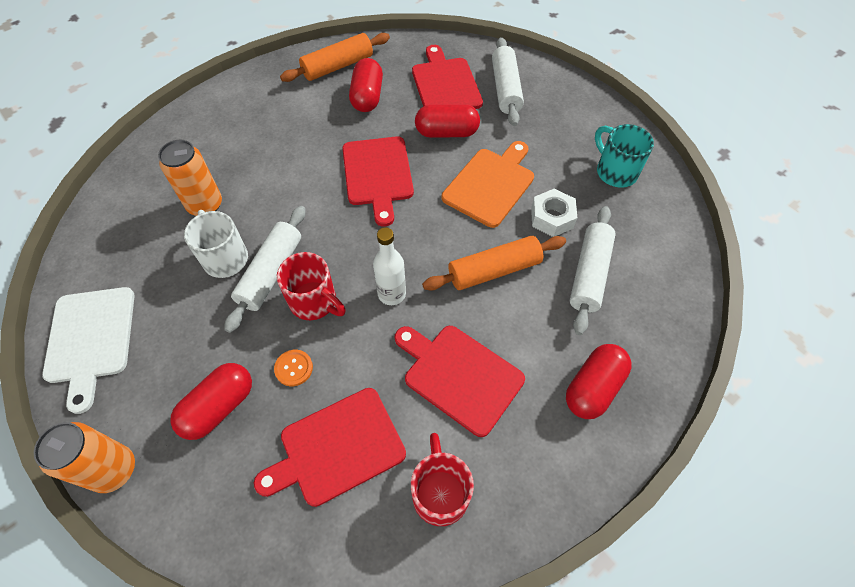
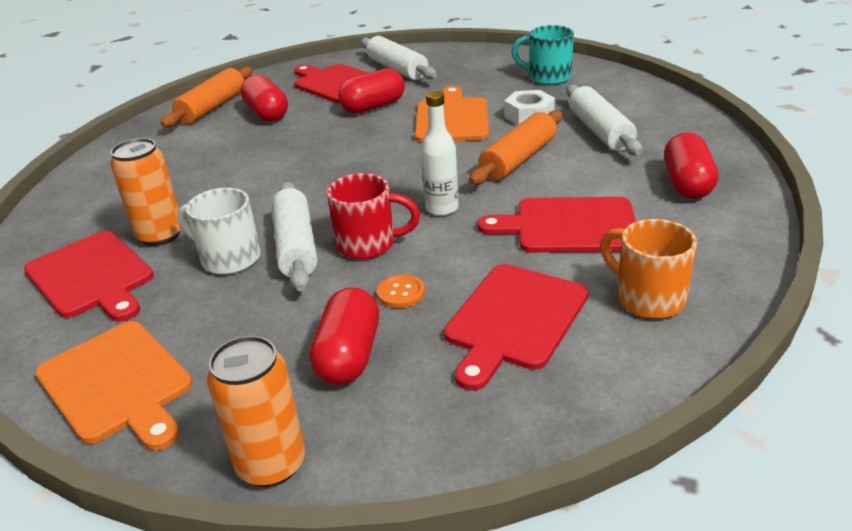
camera: 30 degrees left, 25 degrees down
white cutting board [42,287,135,414] -> orange cutting board [35,321,193,450]
red cutting board [342,136,414,227] -> red cutting board moved to [24,231,154,322]
red mug [411,433,474,526] -> orange mug [600,219,697,319]

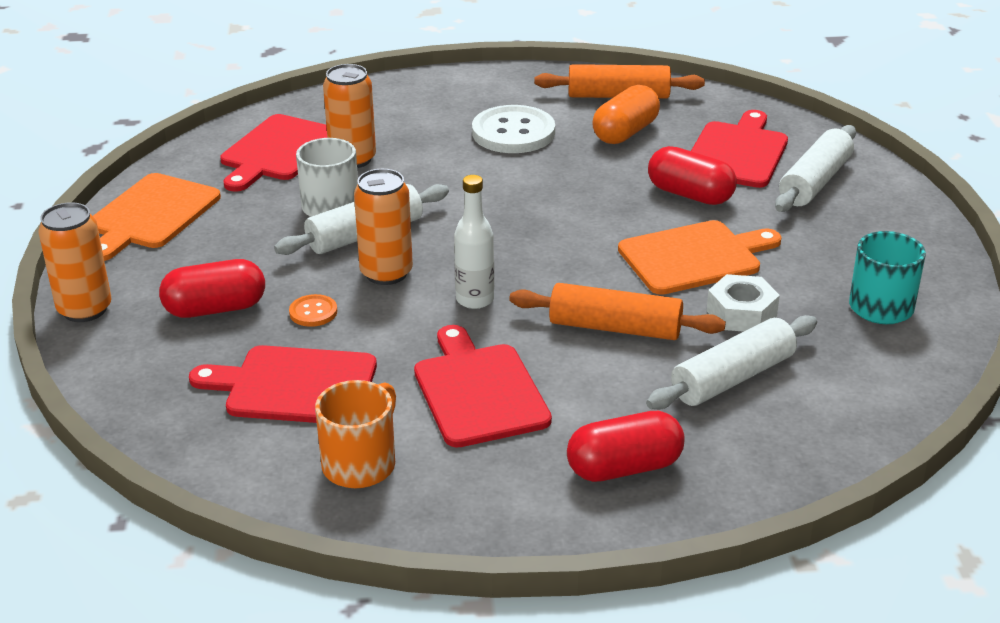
camera: 65 degrees right, 0 degrees up
red capsule [241,75,288,122] -> orange capsule [592,85,660,144]
red mug [327,173,420,259] -> orange can [354,169,413,285]
none -> white button [472,105,555,153]

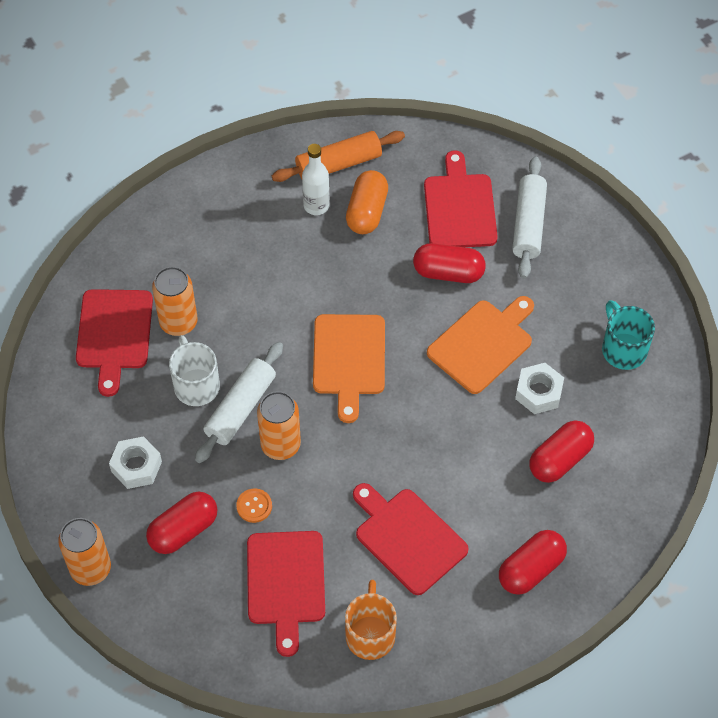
camera: 25 degrees left, 25 degrees up
orange cutting board [93,173,221,261] -> orange cutting board moved to [313,314,385,423]
red cutting board [189,345,377,423] -> red cutting board turned 75 degrees counterclockwise [247,531,325,657]
white bottle [454,175,494,309] -> white bottle moved to [302,144,330,215]
white button [472,105,555,153] -> none
orange rolling pin [509,283,726,340] -> none
white rolling pin [646,315,817,410] -> red capsule [529,420,594,483]
none -> white nut [109,436,162,489]

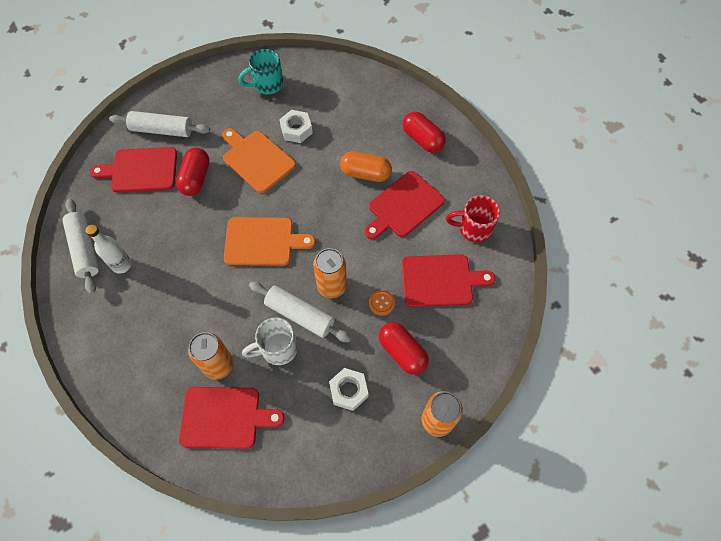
camera: 90 degrees left, 5 degrees up
orange rolling pin [272,131,405,182] -> white rolling pin [62,199,99,294]
orange mug [345,580,397,660] -> red mug [446,195,500,242]
orange capsule [346,170,388,234] -> orange capsule moved to [340,151,392,182]
red capsule [529,420,594,483] -> none

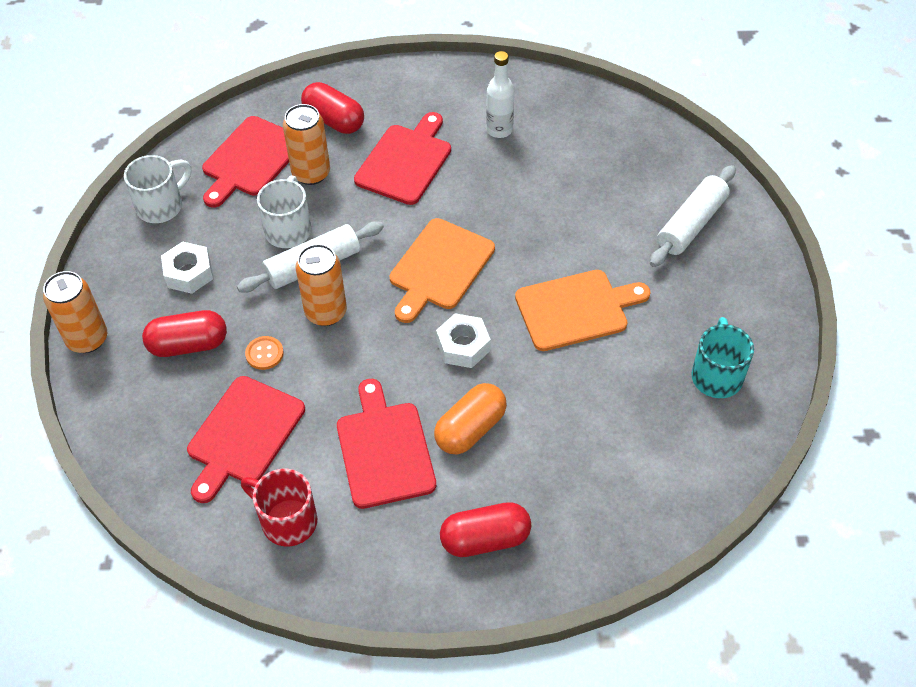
camera: 120 degrees right, 10 degrees down
white rolling pin [62,199,99,294] -> none
red cutting board [90,147,177,193] -> red cutting board moved to [354,112,451,205]
red capsule [176,147,210,196] -> red capsule moved to [301,82,364,134]
white nut [279,110,313,143] -> white nut moved to [436,313,491,368]
red mug [446,195,500,242] -> red mug turned 90 degrees counterclockwise [241,469,317,546]
none -> white mug [124,155,191,223]

